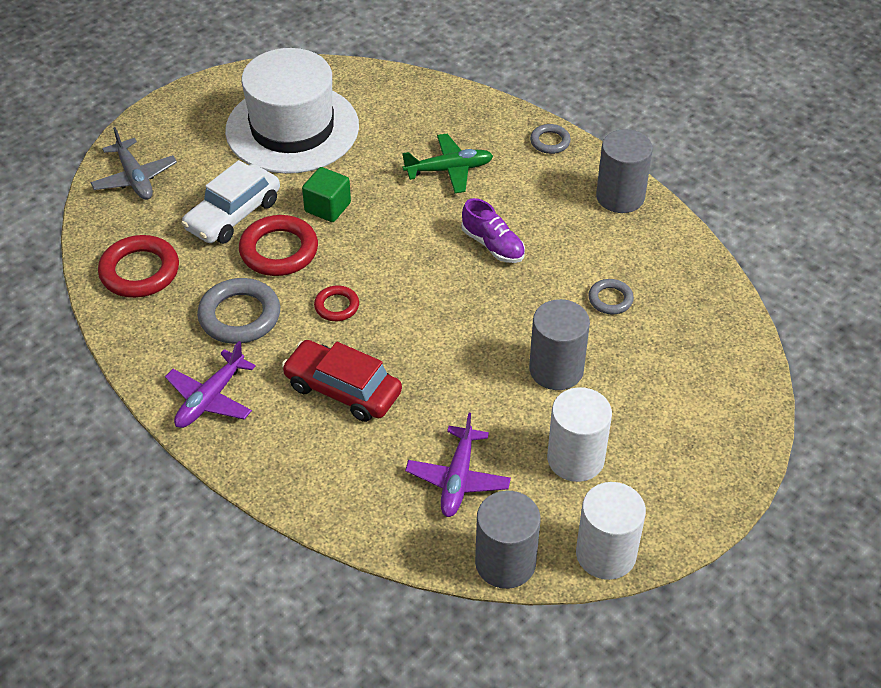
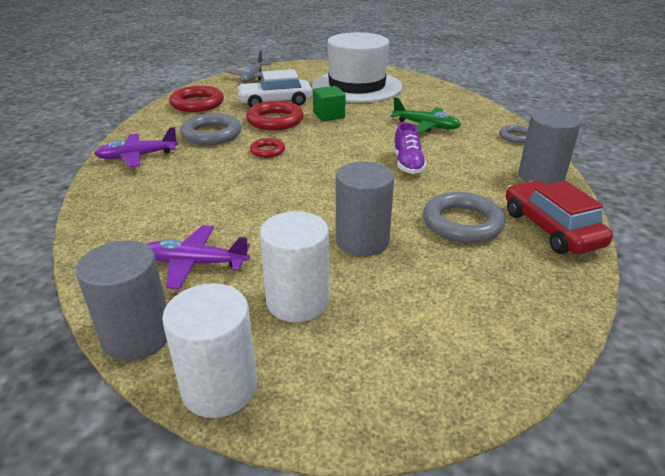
camera: 40 degrees right, 15 degrees down
red car [282,340,402,422] -> red car moved to [506,180,613,254]
purple plane [405,413,511,517] -> purple plane turned 45 degrees clockwise [146,225,250,289]
grey ring [589,279,634,314] -> grey ring [423,192,505,243], size x1.81

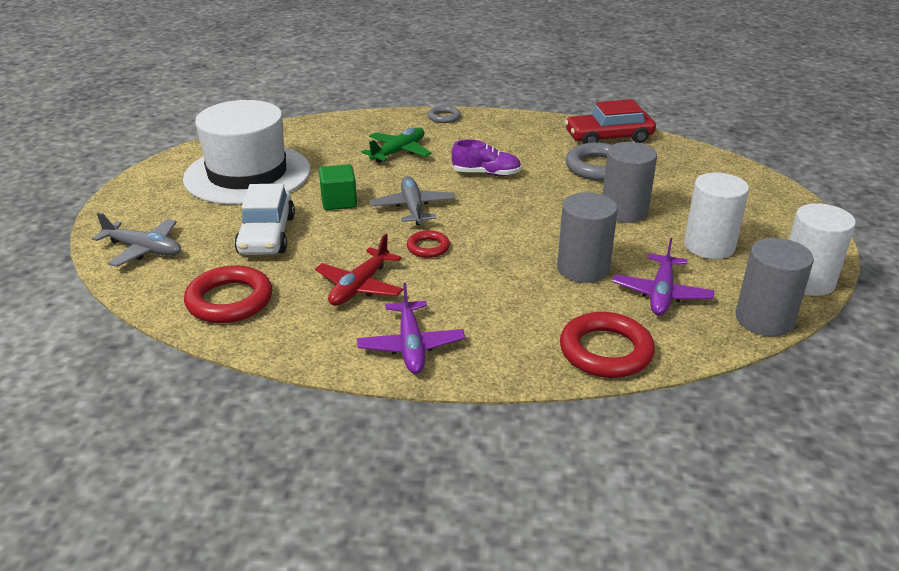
camera: 80 degrees left, 0 degrees up
grey ring [180,113,241,145] -> red plane [315,233,403,306]
red ring [246,101,304,130] -> red ring moved to [560,312,655,378]
grey cylinder [518,110,581,185] -> grey cylinder moved to [557,192,618,283]
none -> grey plane [370,176,455,225]

